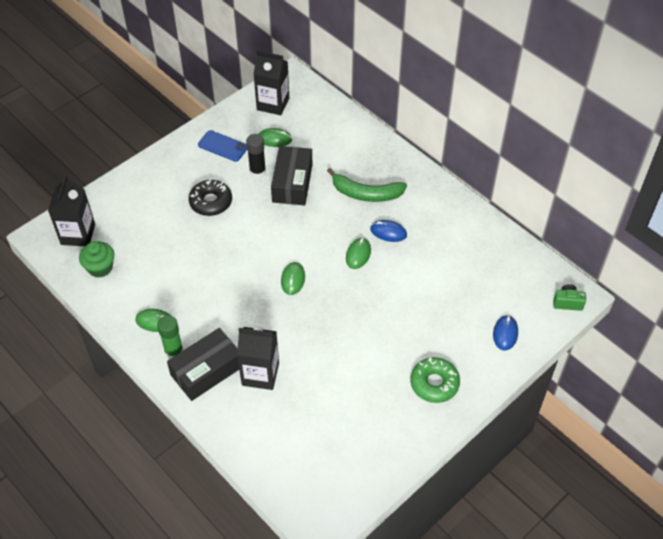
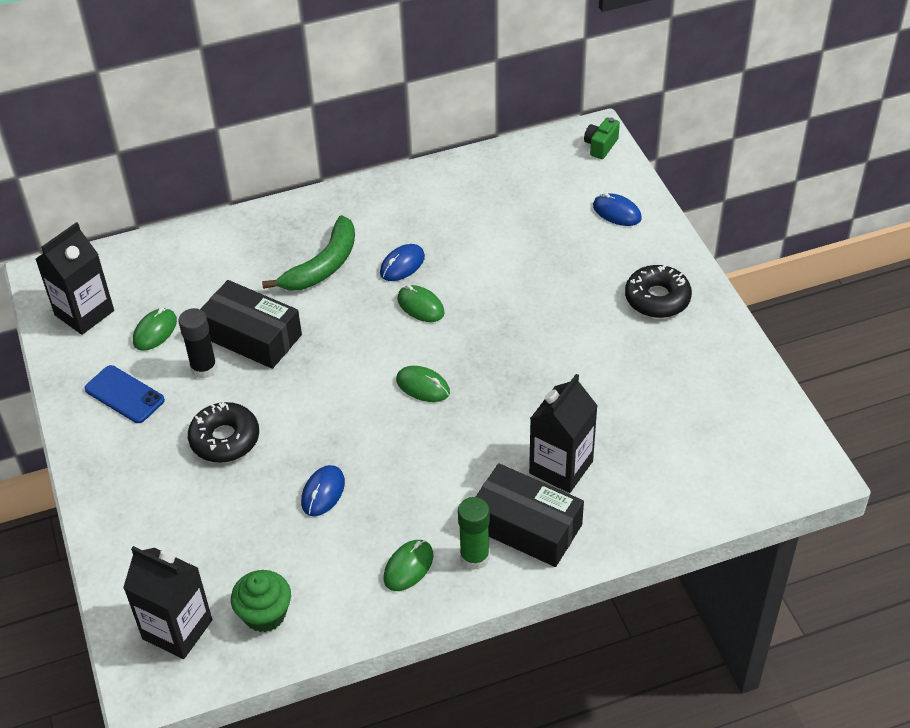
camera: 65 degrees left, 5 degrees down
black box [167,328,239,401] -> black box turned 45 degrees counterclockwise [476,463,584,567]
blue phone [198,130,247,162] -> blue phone turned 75 degrees clockwise [84,365,165,423]
green donut [410,357,460,403] -> black donut [625,264,692,318]
none -> blue mouse [301,465,345,516]

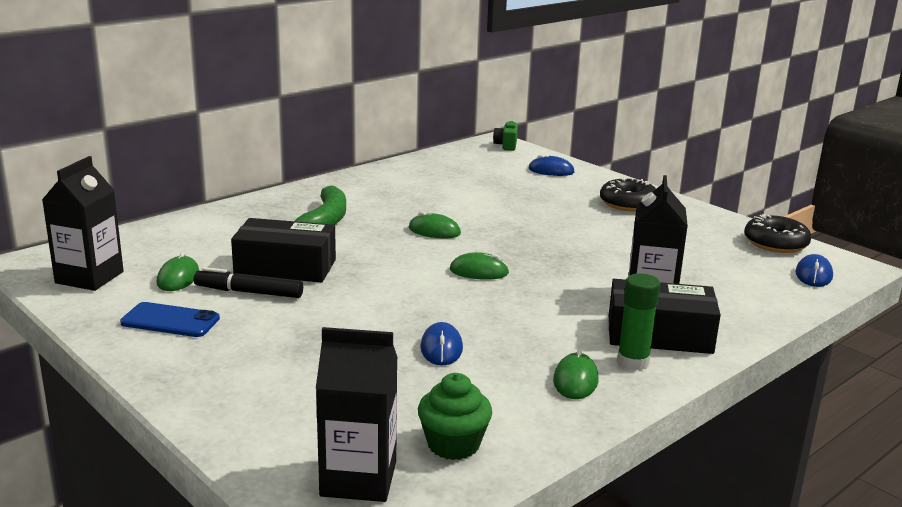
camera: 25 degrees left, 25 degrees down
black glue stick [178,308,217,379] -> black marker [194,267,303,298]
black donut [188,402,259,463] -> black donut moved to [744,214,811,253]
blue mouse [380,244,425,281] -> blue mouse moved to [795,254,833,287]

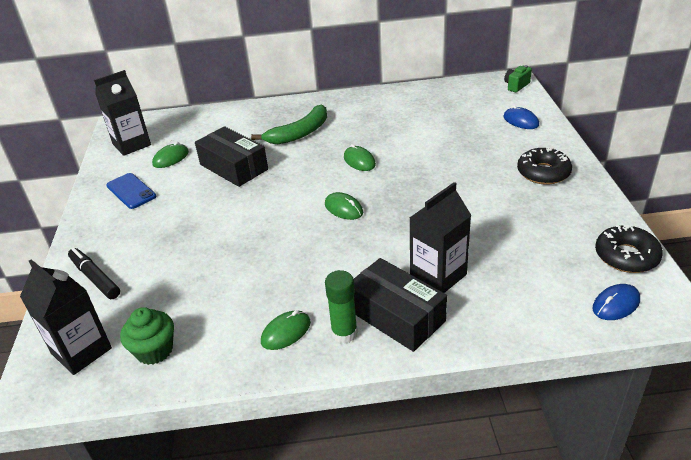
camera: 40 degrees right, 15 degrees up
black marker [194,267,303,298] -> black marker moved to [68,248,120,299]
blue mouse [420,322,463,366] -> none

